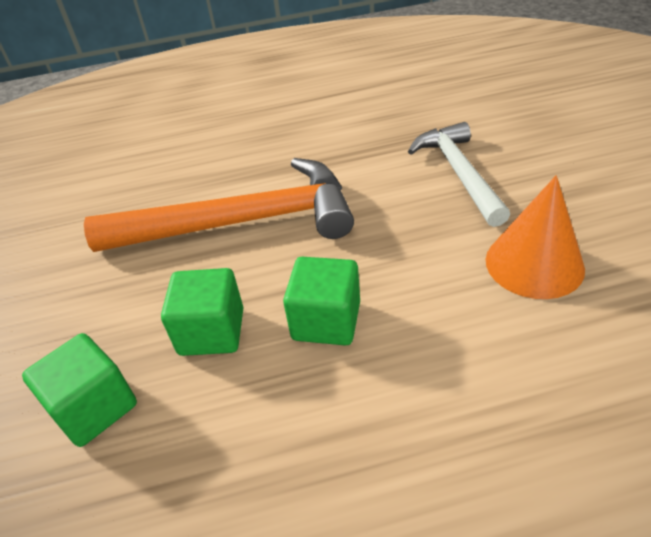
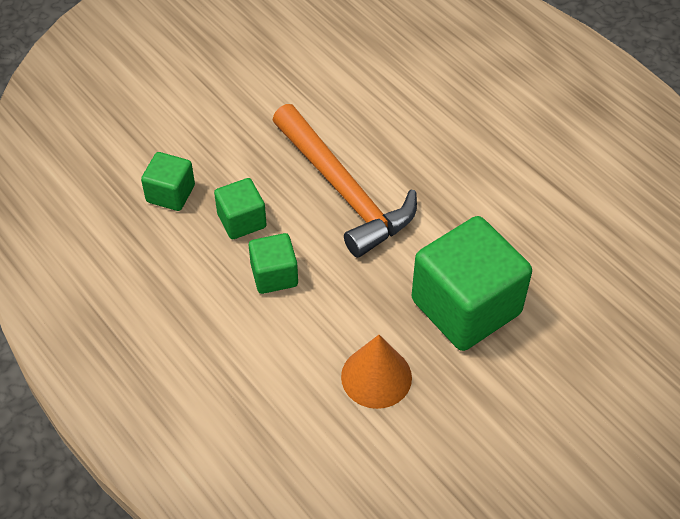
camera: 60 degrees right, 10 degrees up
white hammer [408,122,510,227] -> green cube [412,216,532,351]

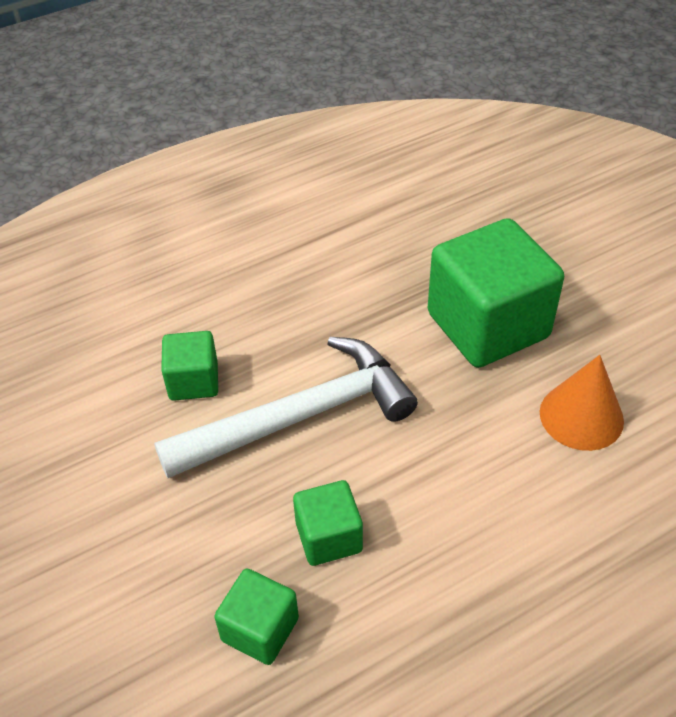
camera: 80 degrees left, 5 degrees down
green cube [249,233,298,294] -> green cube moved to [161,331,218,401]
orange hammer [272,104,417,258] -> white hammer [154,337,418,478]

